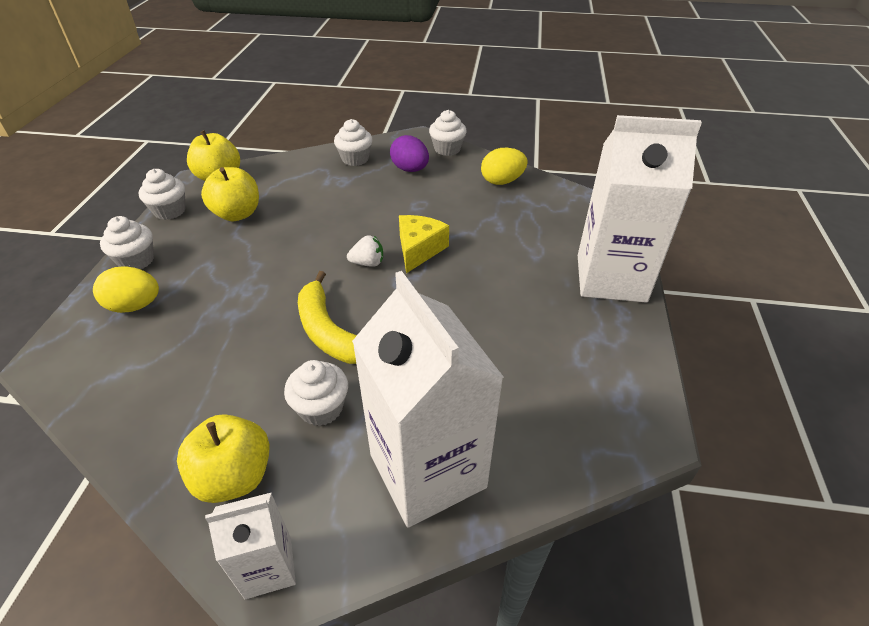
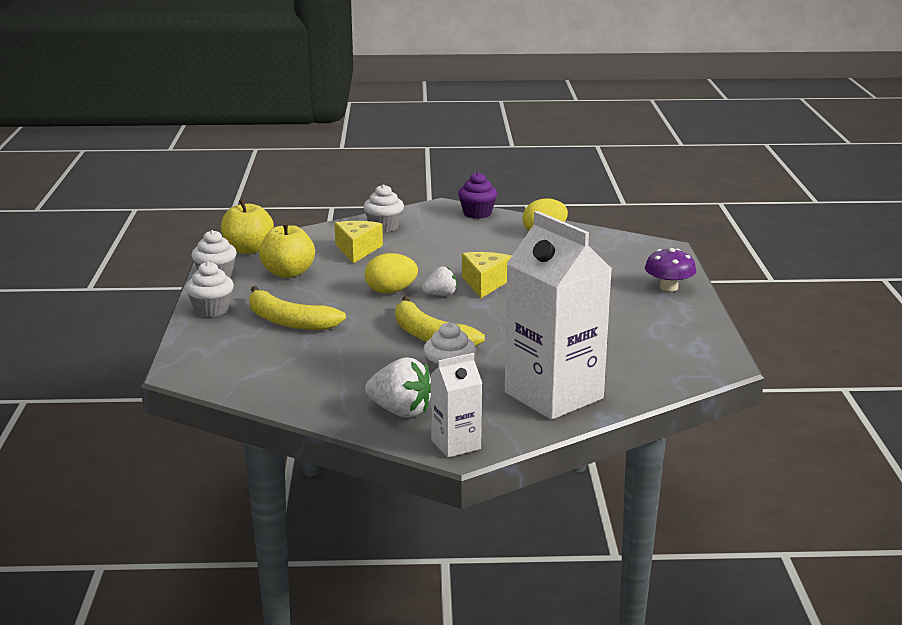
camera: 10 degrees left, 20 degrees down
yellow egg [93,266,159,313] -> yellow egg moved to [365,253,418,293]
yellow apple [177,414,270,503] -> white strawberry [365,357,431,418]
purple egg [390,135,429,172] -> none
white cupcake [429,110,467,156] -> purple cupcake [458,172,497,219]
white carton [578,115,702,303] -> purple mushroom [645,248,696,292]
none -> yellow banana [249,286,346,330]
none -> yellow cheese [335,221,383,263]

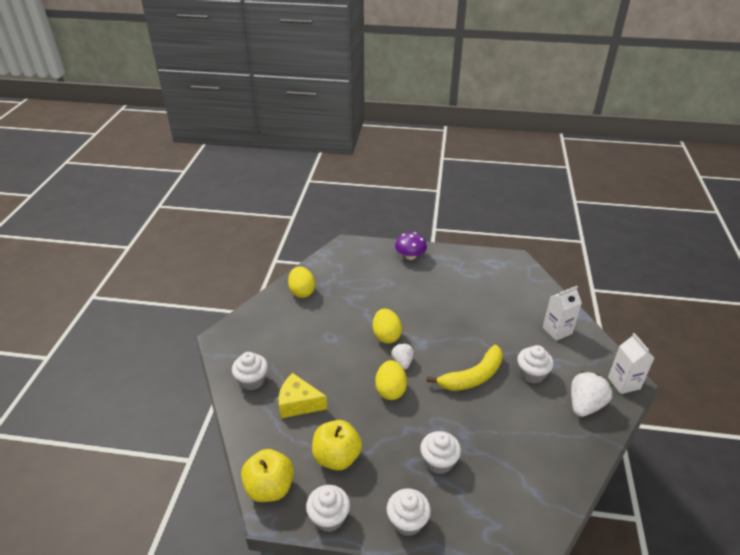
camera: 80 degrees left, 15 degrees up
yellow banana [249,286,346,330] -> white cupcake [420,431,461,474]
purple cupcake [458,172,497,219] -> none
yellow cheese [462,252,511,298] -> yellow egg [373,309,402,344]
white carton [505,211,612,420] -> white carton [543,286,582,341], size x0.49

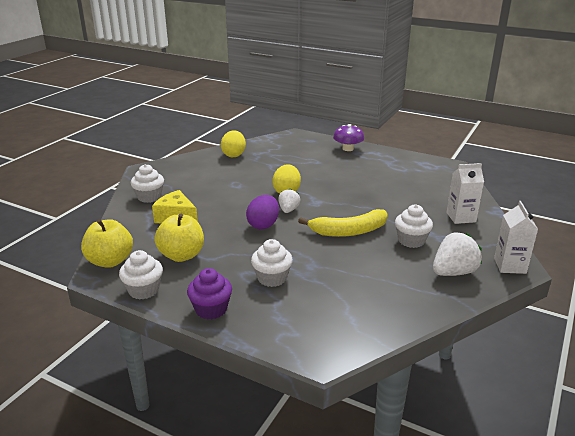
camera: 20 degrees right, 10 degrees down
yellow egg [375,360,407,400] -> purple egg [246,195,279,229]
white cupcake [387,488,431,536] -> purple cupcake [187,268,232,320]

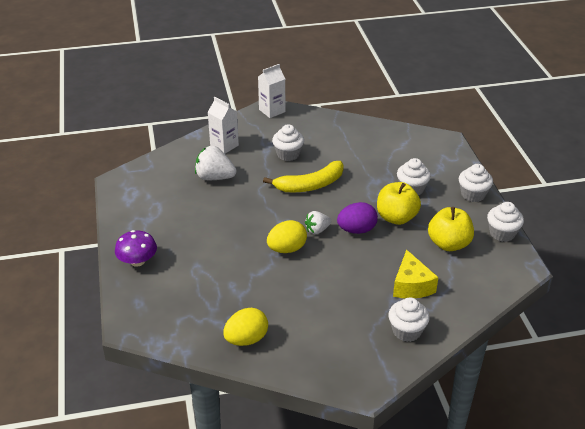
camera: 130 degrees left, 10 degrees up
yellow apple [81,219,133,268] -> yellow apple moved to [377,182,421,225]
purple cupcake [187,268,232,320] -> white cupcake [459,164,493,202]
yellow banana [298,209,388,237] -> yellow banana turned 120 degrees clockwise [263,161,344,192]
white strawberry [433,232,482,276] -> white strawberry moved to [195,146,237,180]

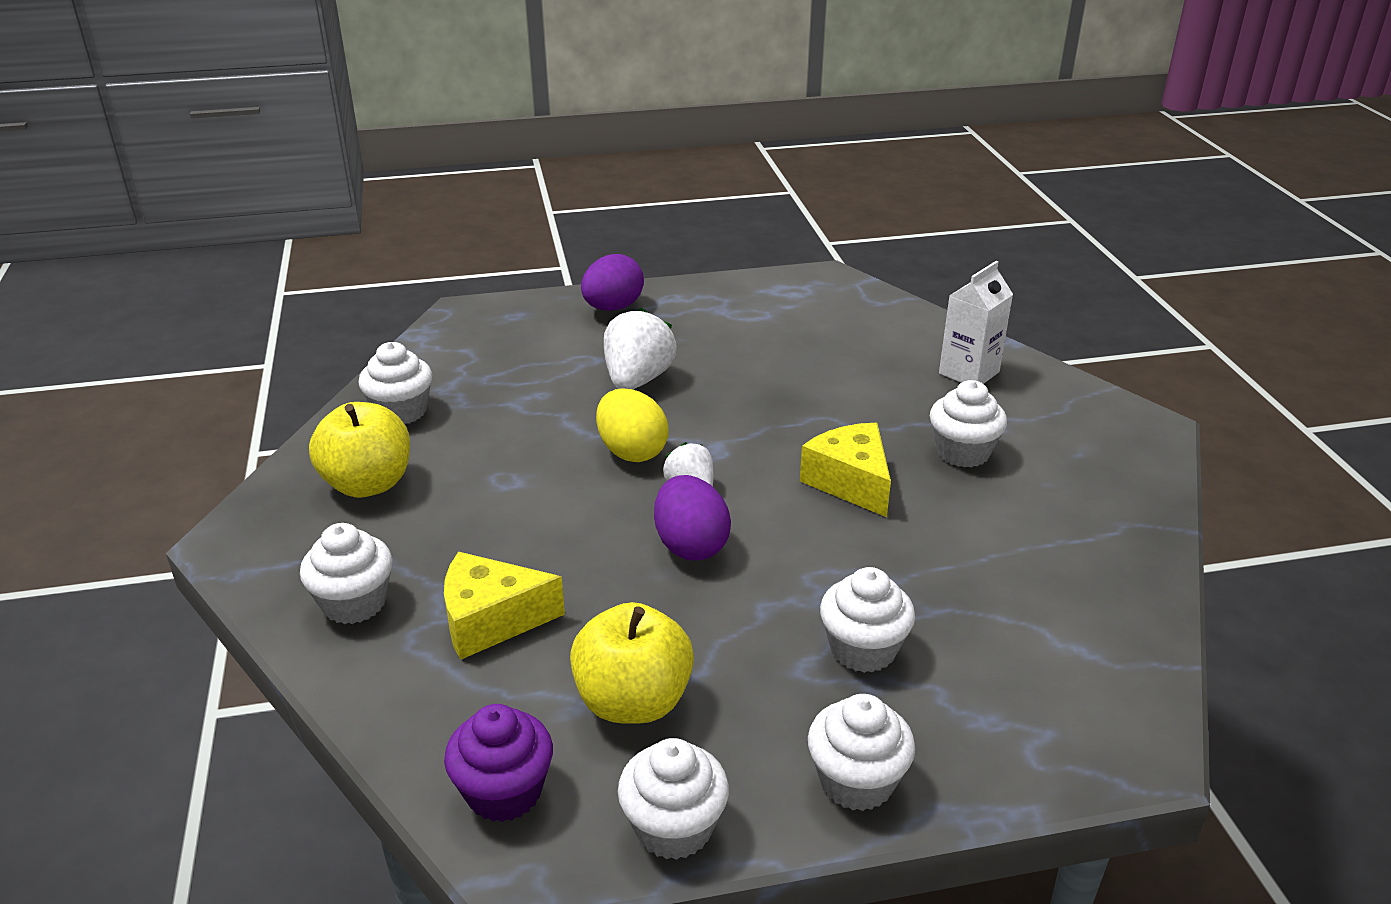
camera: 90 degrees right, 5 degrees down
purple mushroom [115,230,157,267] -> purple egg [581,254,644,311]
white strawberry [195,146,237,180] -> white strawberry moved to [604,308,677,389]
yellow egg [223,308,268,346] -> white cupcake [358,342,432,424]
white carton [258,64,285,118] -> none
yellow banana [263,161,344,192] -> yellow cheese [800,423,891,517]
yellow apple [377,182,421,225] -> yellow apple moved to [309,402,410,498]
none -> purple cupcake [444,704,553,822]

